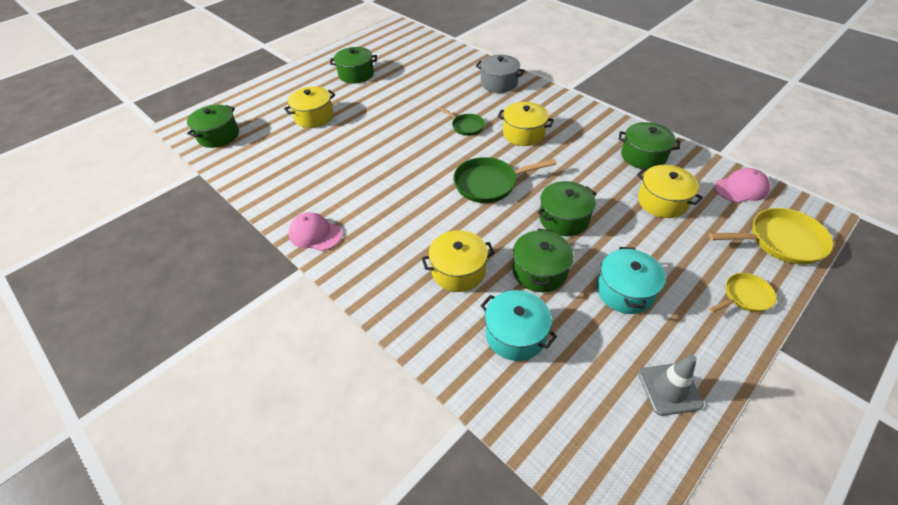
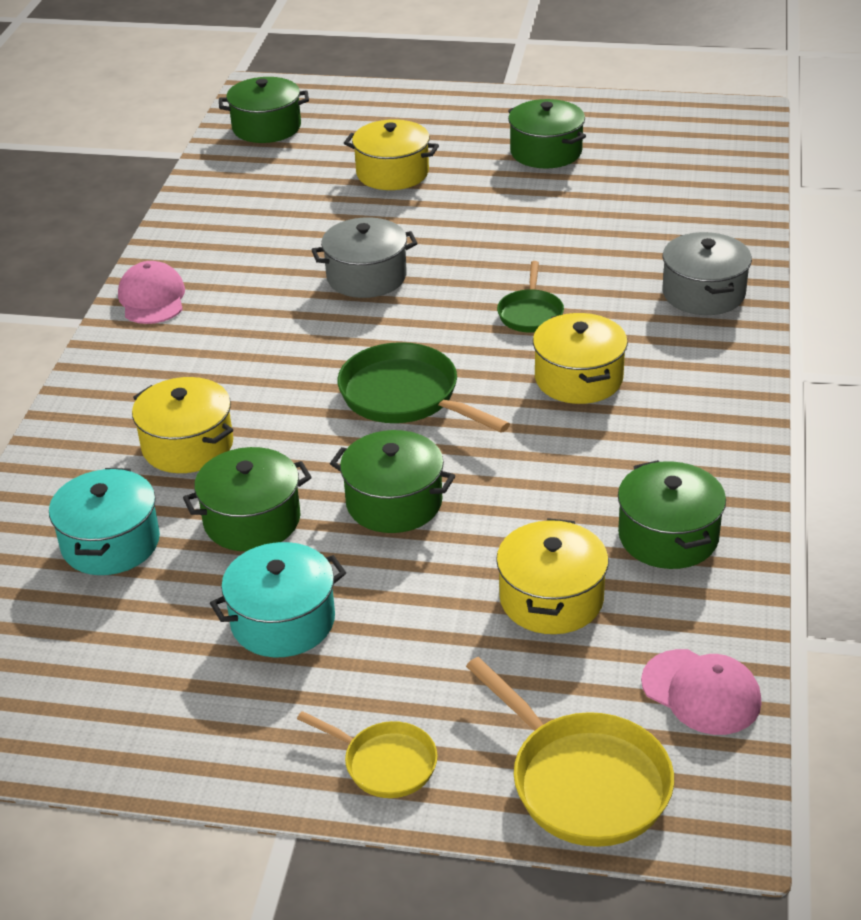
camera: 55 degrees right, 10 degrees down
grey traffic cone [639,355,704,416] -> none
none -> grey pot [312,217,418,298]

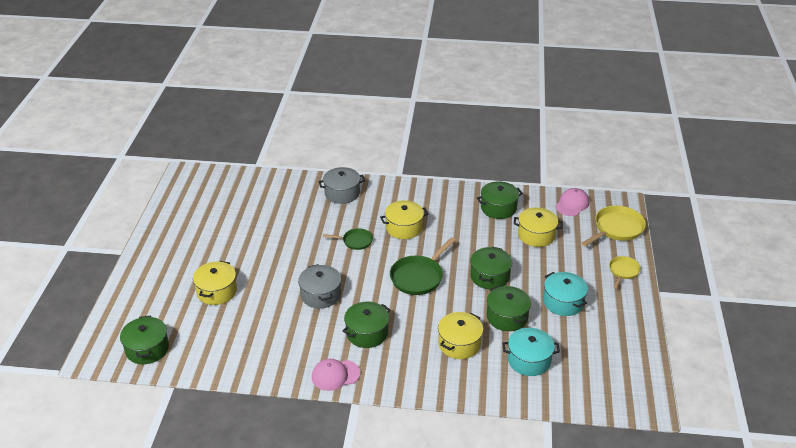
camera: 95 degrees left, 0 degrees up
green pot [508,99,586,168] -> green pot moved to [342,302,390,348]

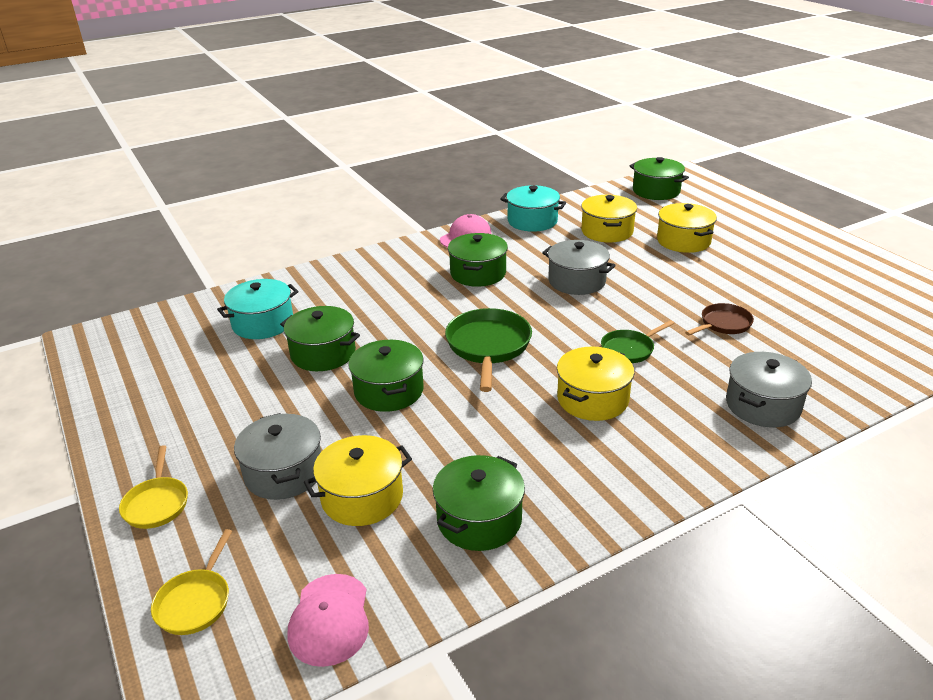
camera: 145 degrees right, 5 degrees down
yellow pot [438,312,483,359] -> yellow pot moved to [581,195,637,242]
turquoise pot [543,272,588,316] -> turquoise pot moved to [500,185,566,232]
yellow pan [581,206,646,247] -> yellow pan [151,529,232,635], size x0.59
none -> grey pot [234,413,321,500]
none -> brown pan [685,303,754,335]

